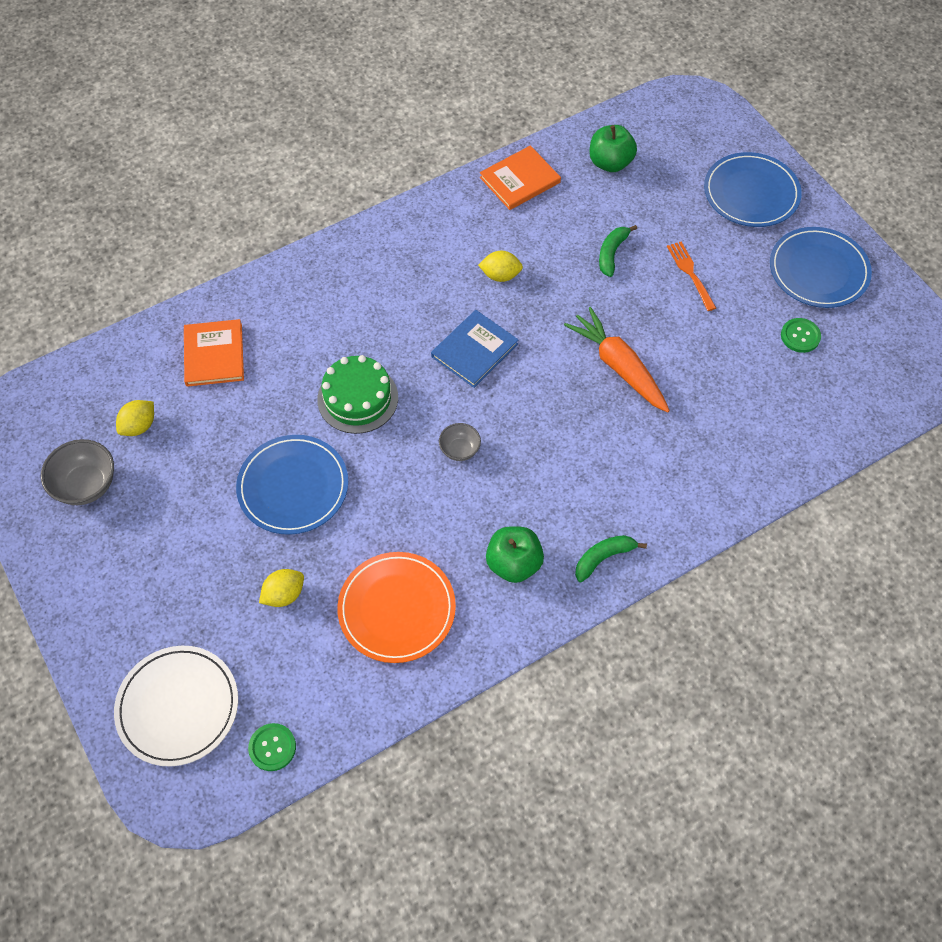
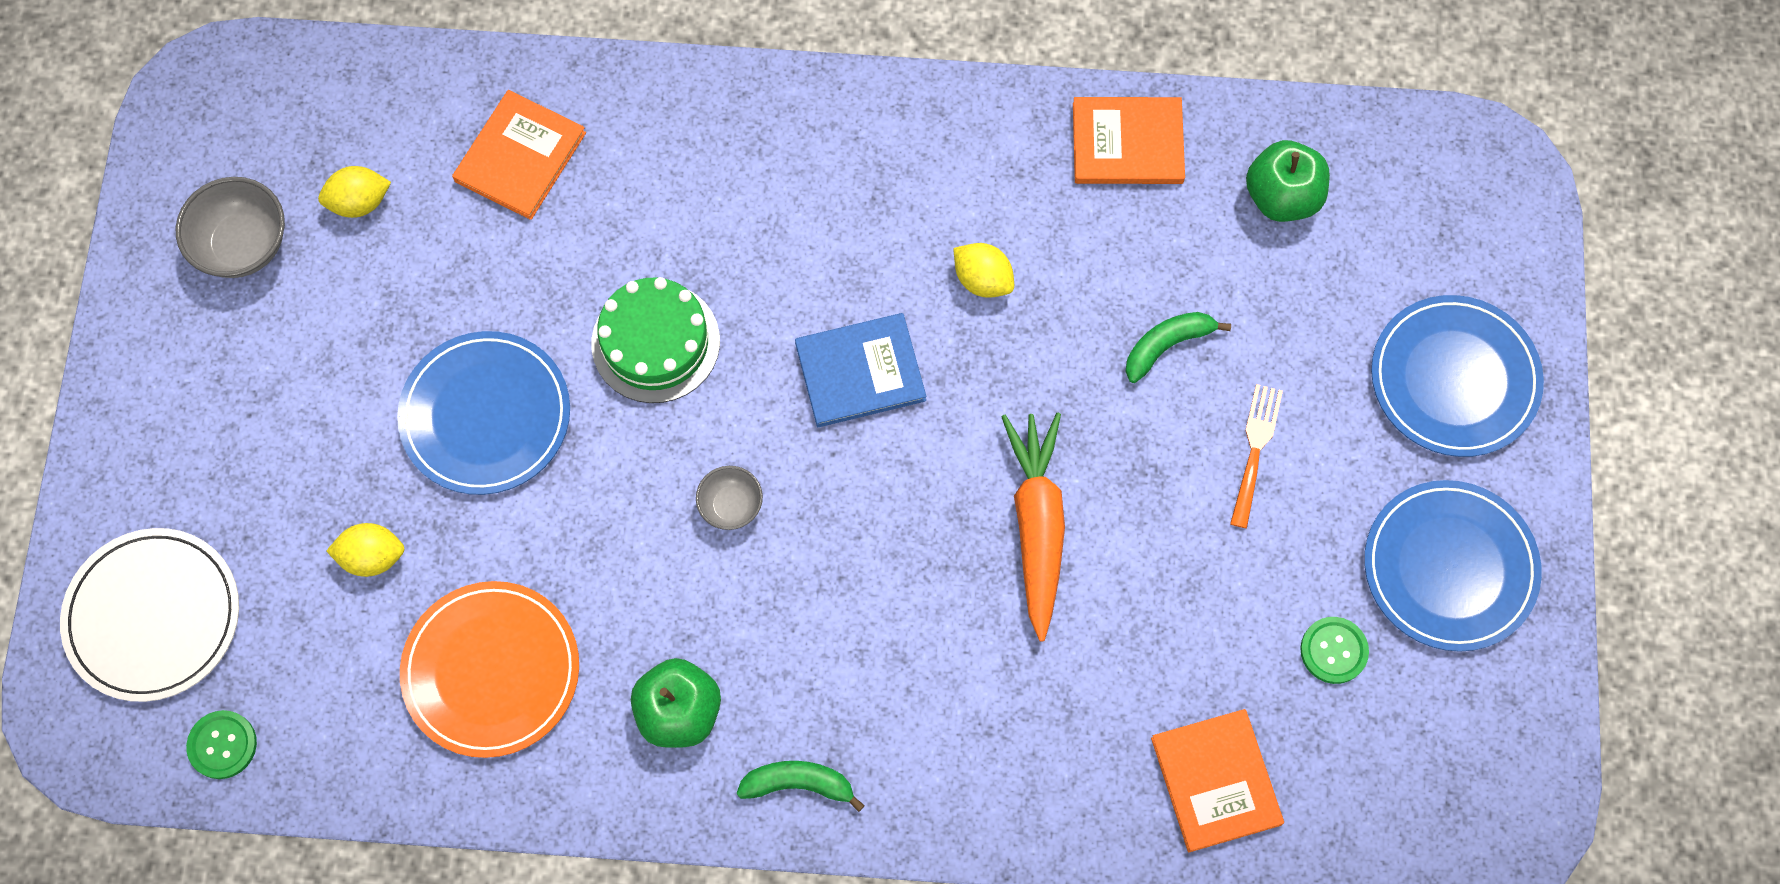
camera: 35 degrees right, 10 degrees up
none -> orange book [1151,709,1284,852]

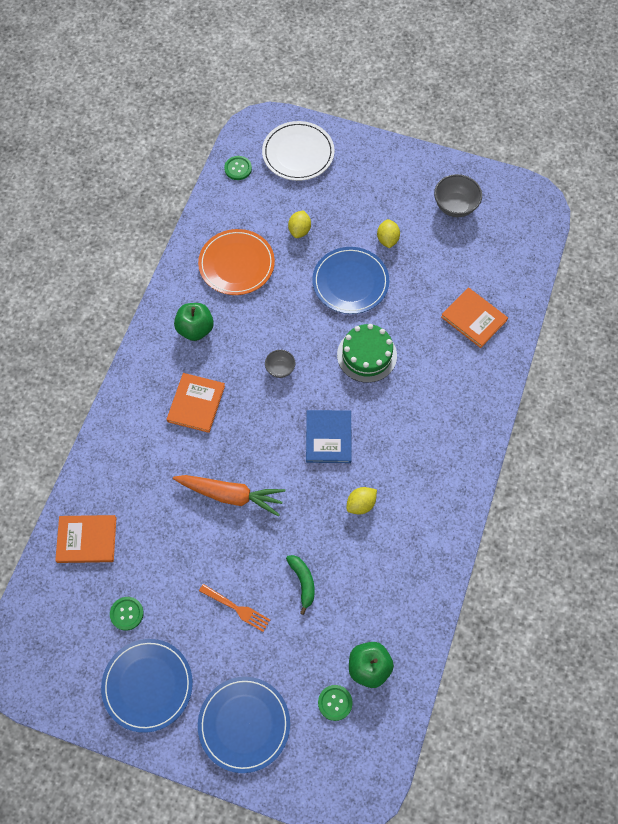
camera: 105 degrees right, 5 degrees down
yellow lemon [318,166,391,218] -> yellow lemon moved to [377,219,400,248]
green banana [736,761,865,812] -> none
orange book [1073,97,1185,184] -> orange book moved to [166,373,225,433]
none -> green button [318,685,353,721]

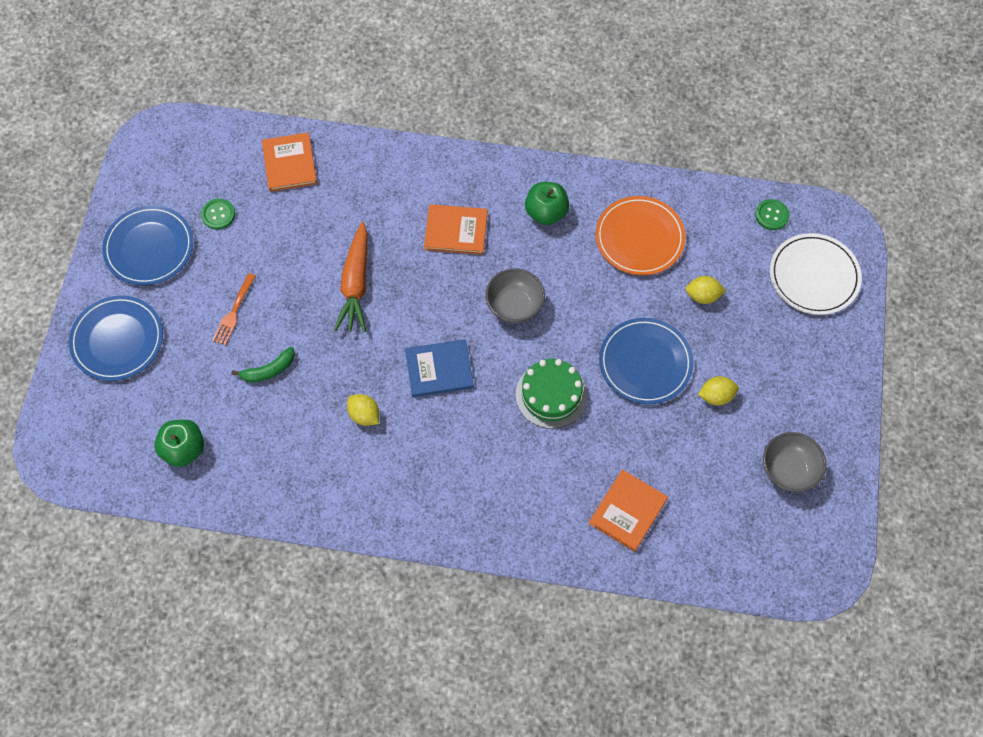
camera: 80 degrees right, 0 degrees up
grey bowl [265,350,295,378] -> grey bowl [485,268,545,323], size x1.68
green button [318,685,353,721] -> none

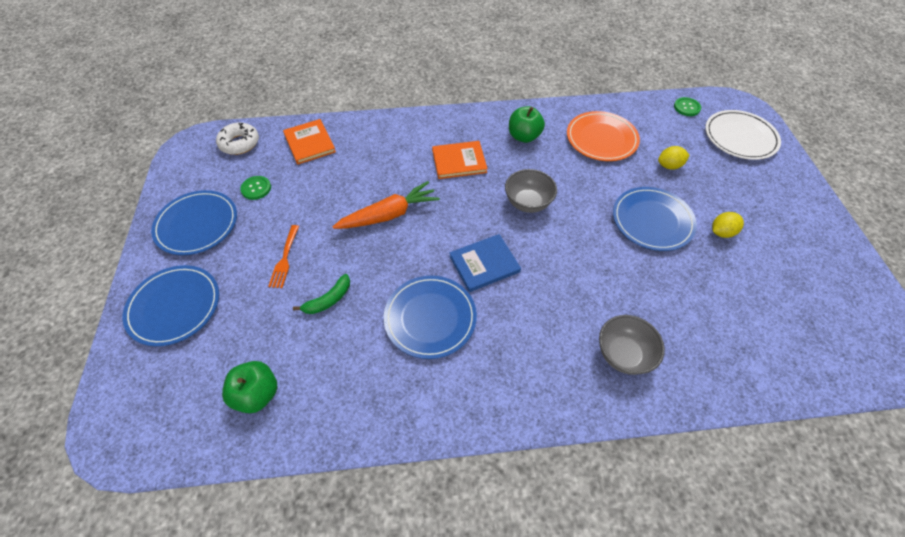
camera: 15 degrees left, 10 degrees down
orange carrot [334,222,368,332] -> orange carrot turned 105 degrees counterclockwise [332,181,440,229]
yellow lemon [347,394,379,426] -> blue plate [384,276,477,359]
green cake [516,359,587,429] -> none
orange book [589,469,668,552] -> none
grey bowl [763,432,826,492] -> grey bowl moved to [599,315,665,375]
none -> white donut [216,122,259,155]

